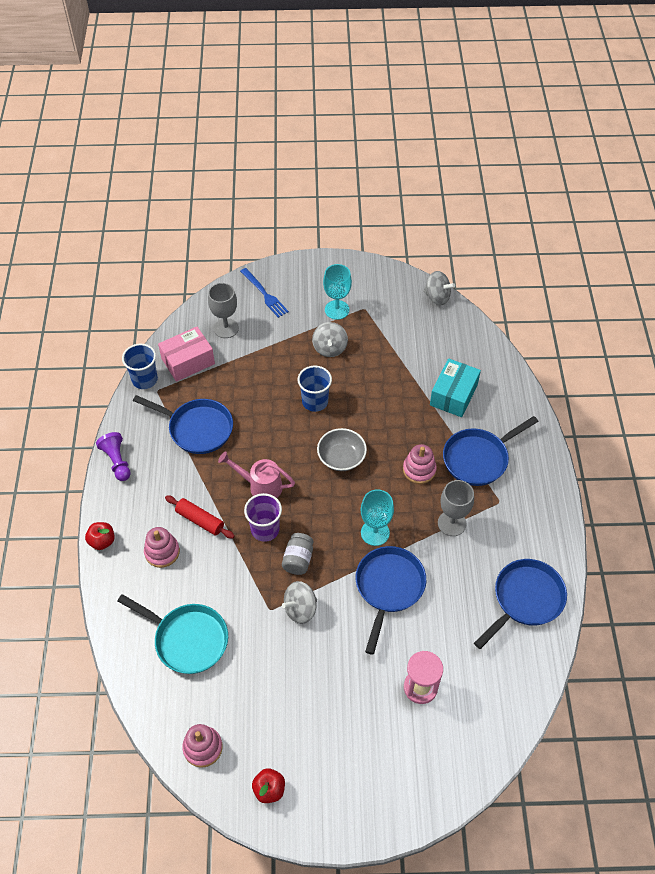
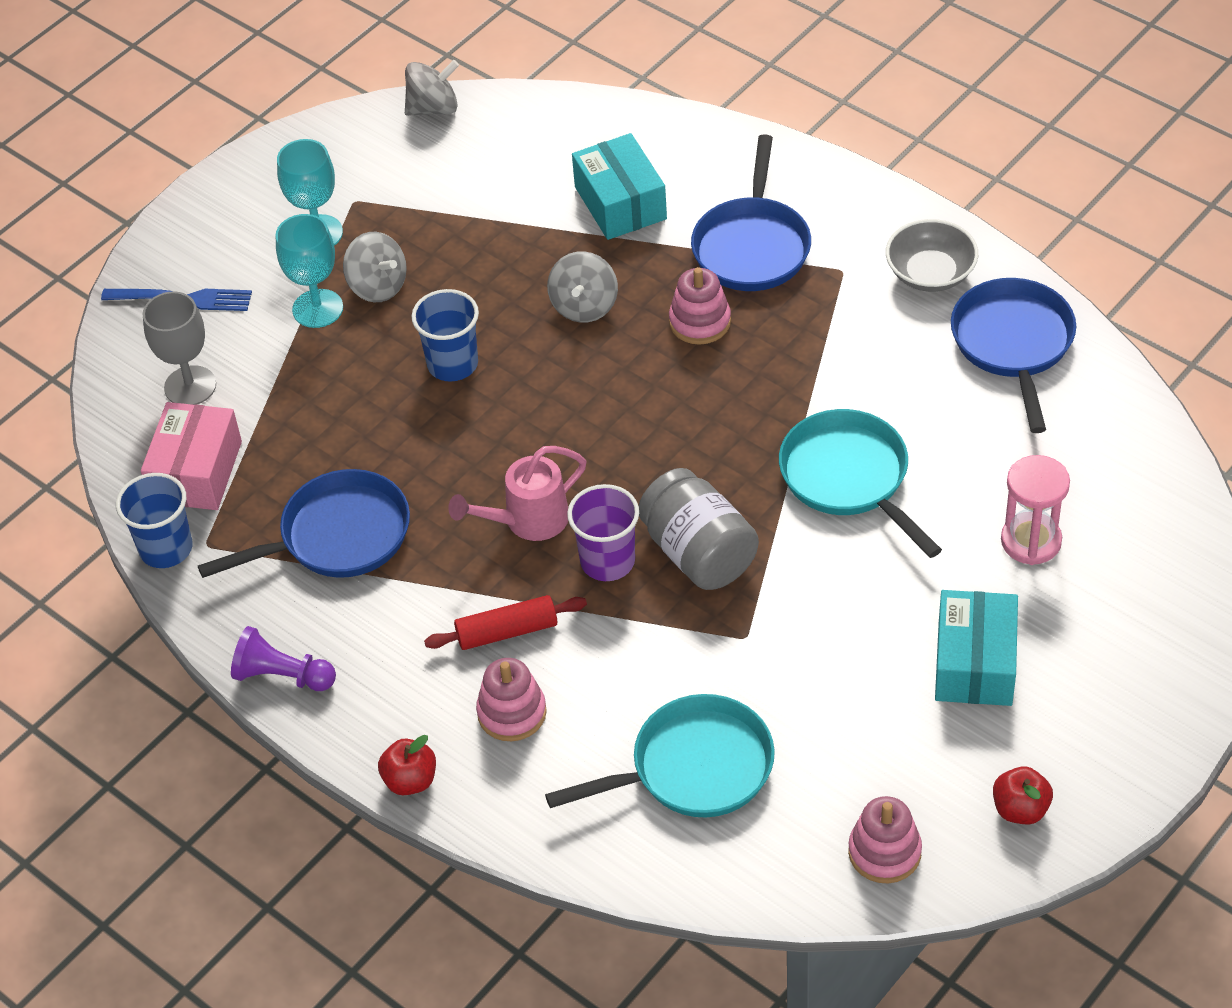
camera: 45 degrees left, 5 degrees down
grey jar [282,533,313,575] -> grey jar [639,468,759,590], size x1.61
grey spinning top [282,581,317,624] -> grey spinning top moved to [547,251,618,323]
grey bowl [317,428,367,471] -> grey bowl moved to [886,219,978,292]
blue pan [356,546,426,655] -> turquoise pan [779,409,942,558]
turquoise goblet [361,489,394,546] -> turquoise goblet moved to [276,214,343,328]
grey goblet [438,480,474,536] -> none
none -> turquoise box [935,590,1018,706]

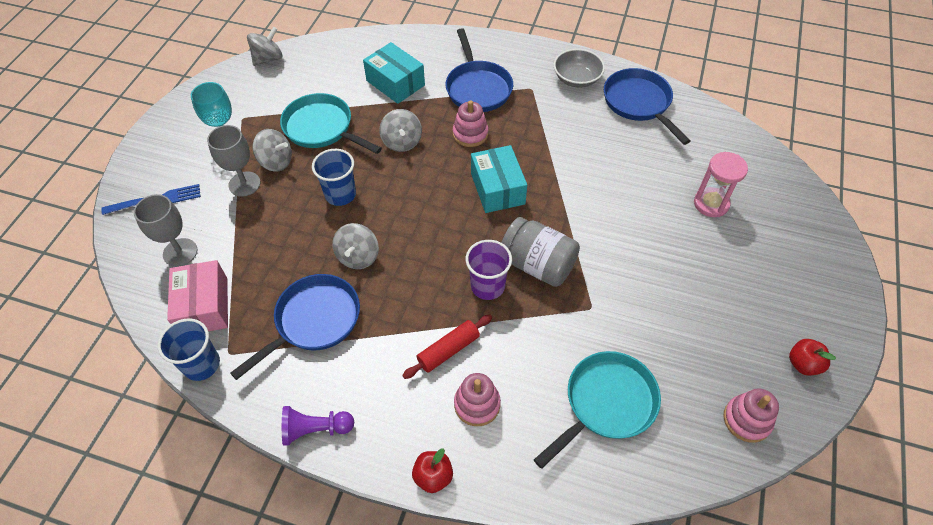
camera: 25 degrees left, 5 degrees up
turquoise goblet [276,214,343,328] -> grey goblet [207,125,261,197]
pink watering can [448,446,586,541] -> none
turquoise pan [779,409,942,558] -> turquoise pan moved to [280,93,382,154]
turquoise box [935,590,1018,706] -> turquoise box moved to [471,145,527,213]
none -> grey spinning top [332,223,379,269]

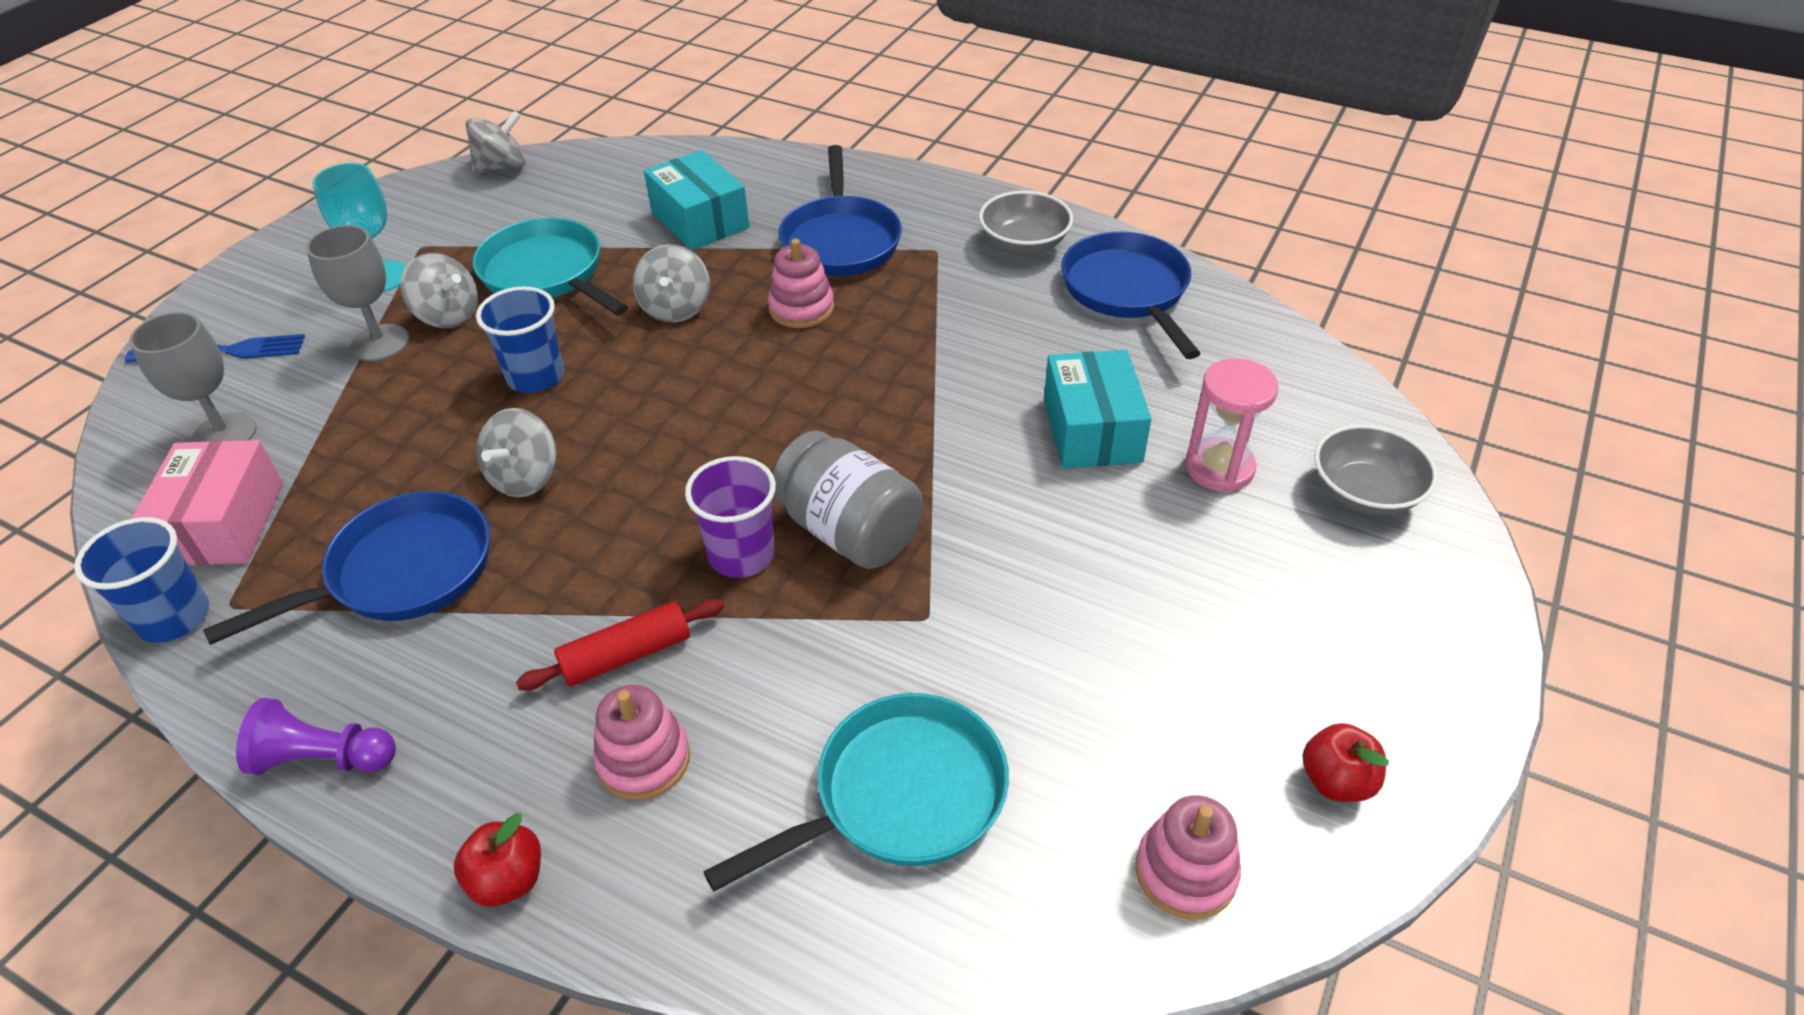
camera: 10 degrees right, 10 degrees down
turquoise box [471,145,527,213] -> turquoise box moved to [1044,350,1152,469]
none -> grey bowl [1314,424,1438,515]

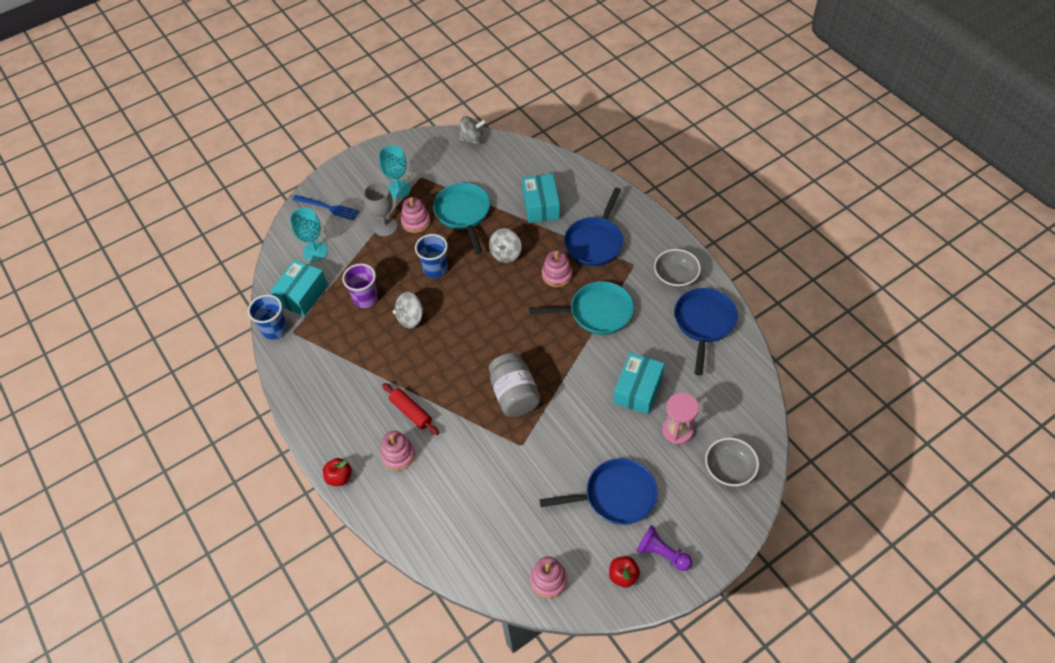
camera: 30 degrees right, 10 degrees up
grey goblet [129,312,257,442] -> turquoise goblet [290,208,328,262]
pink box [131,440,283,565] -> turquoise box [270,259,328,316]
blue pan [203,491,490,645] -> blue pan moved to [540,458,658,525]
purple pawn [236,698,396,775] -> purple pawn moved to [636,525,692,571]
grey spinning top [401,253,478,328] -> pink stacking toy [401,197,430,233]
red rolling pin [516,598,724,691] -> red rolling pin turned 45 degrees clockwise [382,383,439,435]
purple cup [685,456,776,578] -> purple cup moved to [342,264,378,308]
turquoise pan [703,693,1009,892] -> turquoise pan moved to [529,281,634,335]

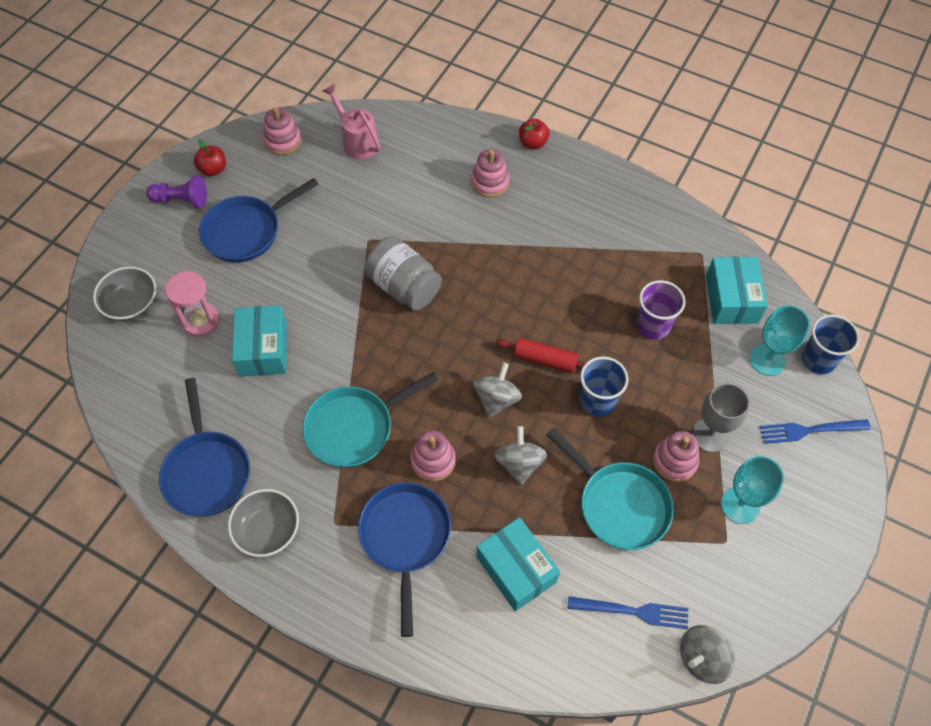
camera: 150 degrees right, 5 degrees up
blue cup [248,295,288,340] -> blue cup moved to [801,314,860,374]
red rolling pin [382,383,439,435] -> red rolling pin moved to [496,338,586,373]
grey spinning top [393,292,424,328] -> grey spinning top moved to [473,363,522,418]
none -> pink watering can [323,84,381,160]
none -> blue fork [567,596,688,629]

